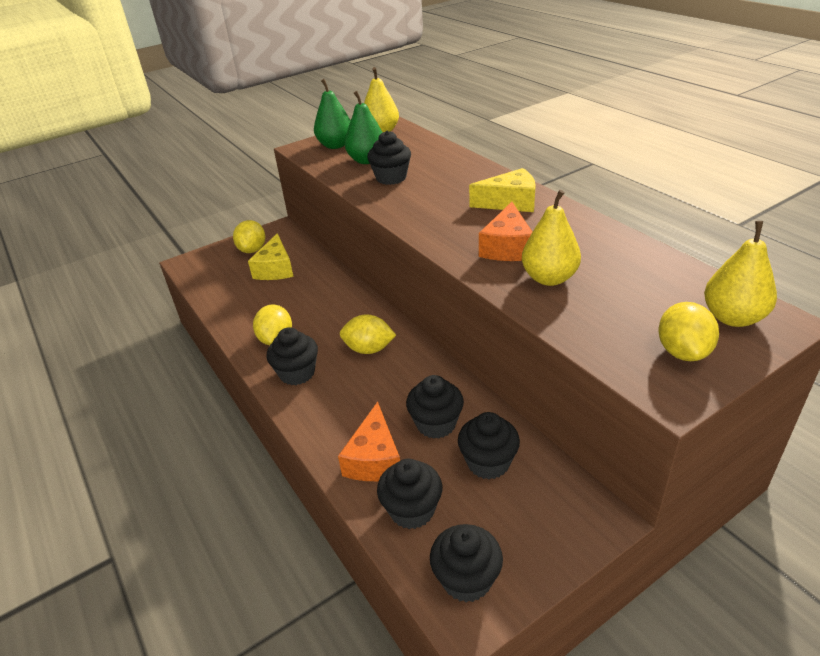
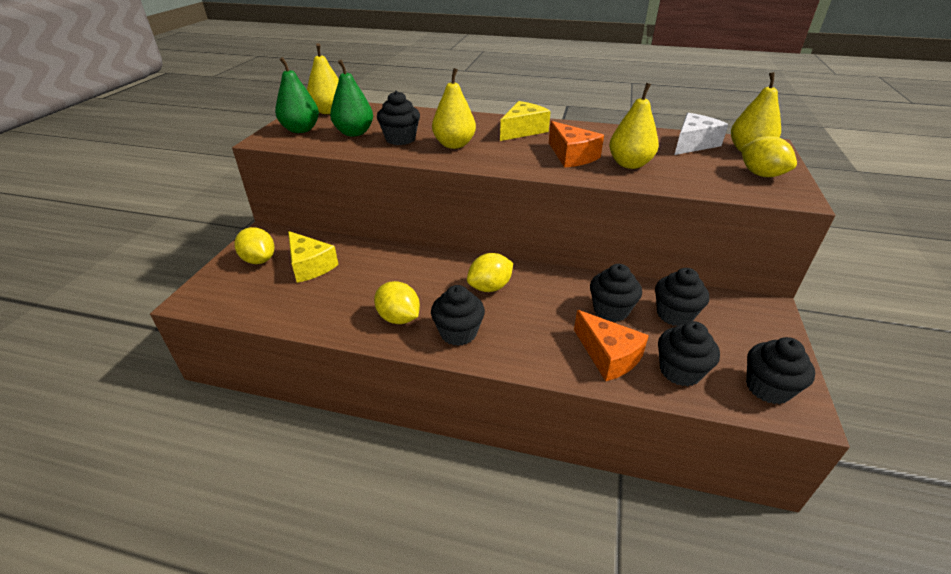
camera: 45 degrees left, 0 degrees up
none -> yellow pear [432,68,476,149]
none -> white cheese [675,113,728,155]

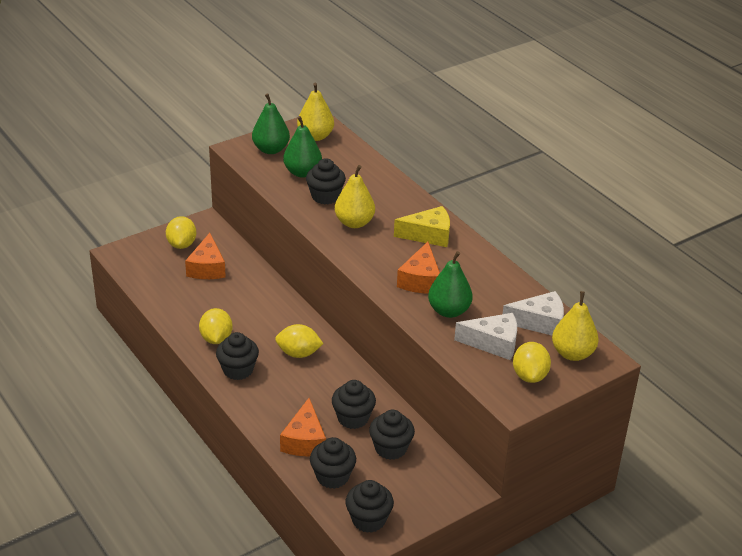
camera: 40 degrees right, 0 degrees up
yellow cheese [288,231,339,283] -> orange cheese [185,233,226,279]
yellow pear [609,83,659,169] -> green pear [428,251,473,318]
none -> white cheese [454,313,517,360]

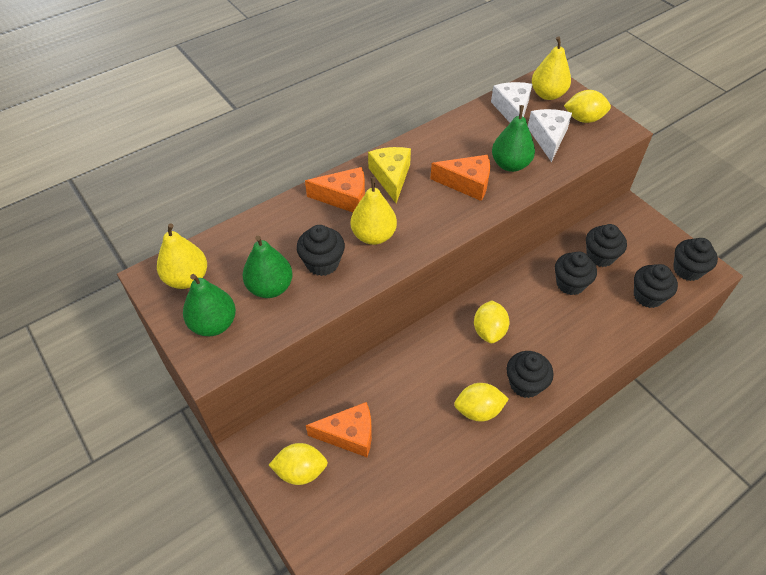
camera: 90 degrees left, 15 degrees up
orange cheese [280,398,326,456] -> orange cheese moved to [305,167,365,212]

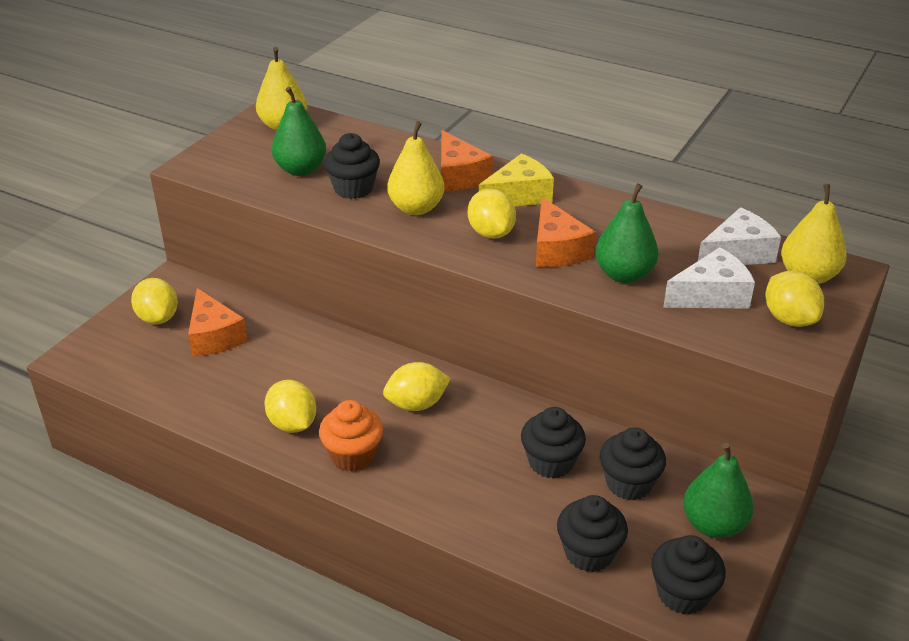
camera: 65 degrees right, 15 degrees down
green pear [183,274,236,336] -> green pear moved to [683,443,754,538]
black cupcake [507,351,554,398] -> orange cupcake [319,400,383,472]
none -> yellow lemon [468,189,516,239]

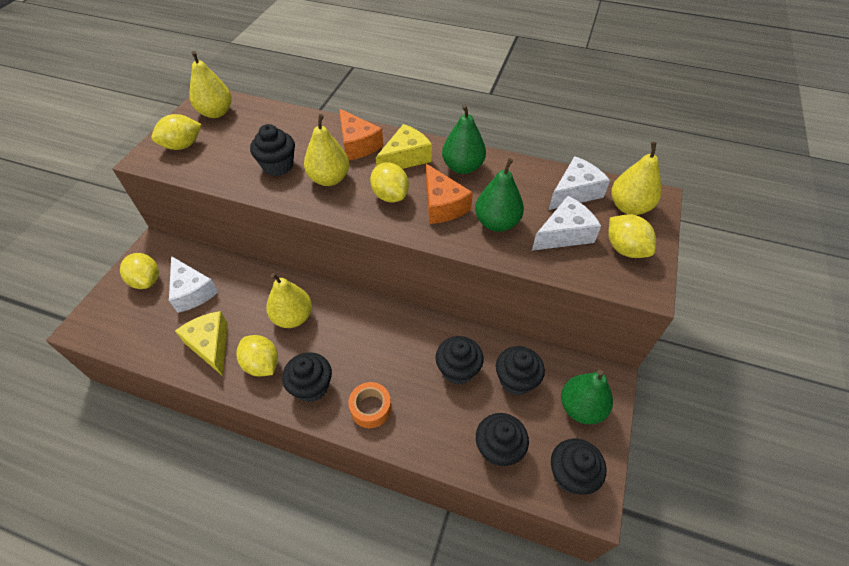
camera: 10 degrees left, 15 degrees up
orange cheese [188,288,248,357] -> white cheese [169,256,218,313]
green pear [272,87,326,176] -> green pear moved to [442,104,486,174]
orange cupcake [319,400,383,472] -> black cupcake [282,352,332,402]
yellow lemon [383,362,451,411] -> yellow lemon moved to [152,114,202,150]
none -> yellow cheese [175,311,228,376]
none -> yellow pear [266,273,312,328]
none -> orange tape [348,382,391,428]

